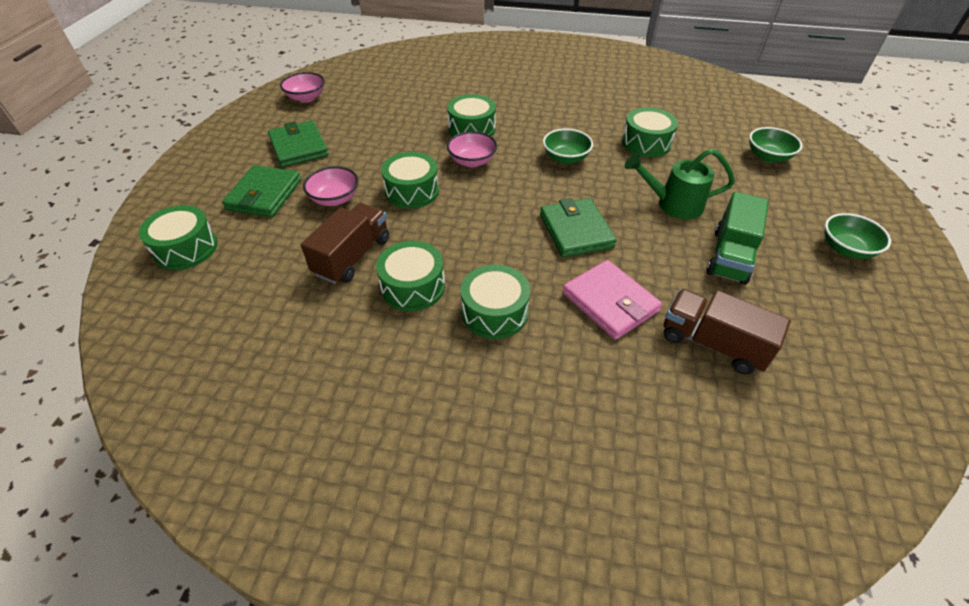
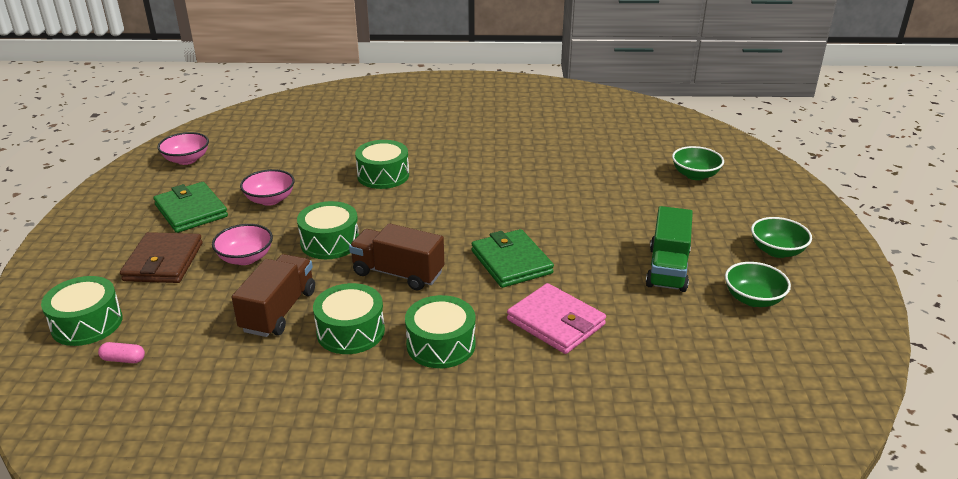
camera: 10 degrees left, 15 degrees down
green wallet [222,165,301,217] -> brown wallet [120,232,203,283]
pink bowl [447,131,497,167] -> pink bowl moved to [240,169,295,206]
green bowl [543,128,593,164] -> green bowl moved to [725,262,791,307]
green drum [622,107,678,157] -> none
green watering can [625,149,735,219] -> none
brown truck [664,289,791,375] -> brown truck moved to [349,223,444,290]
none -> pink capsule [98,342,145,363]

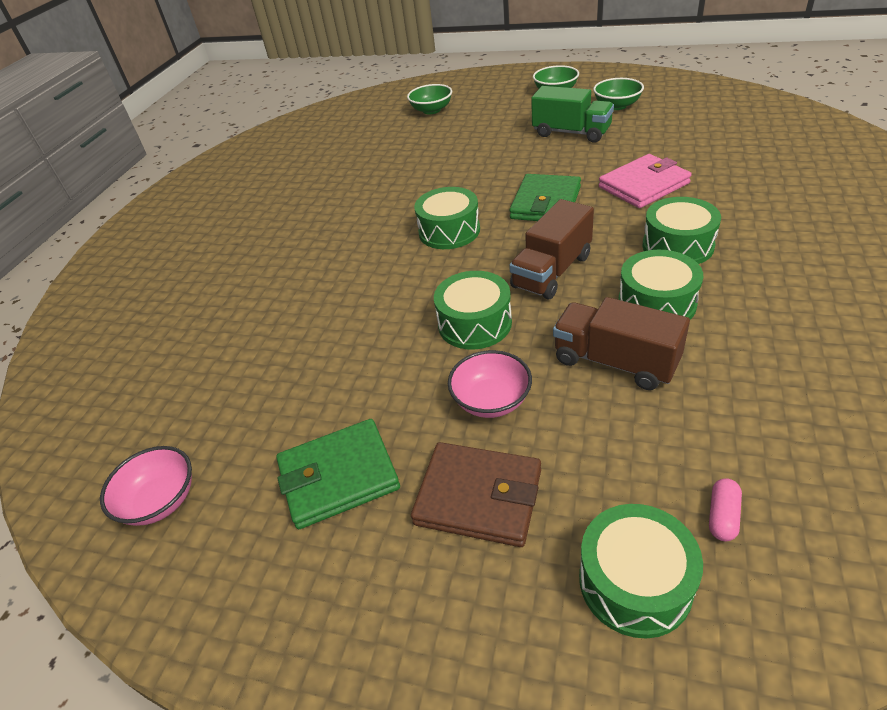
camera: 70 degrees left, 10 degrees up
pink bowl [240,169,295,206] -> none
green drum [355,140,409,189] -> green drum moved to [414,187,480,249]
green wallet [471,229,554,288] -> green wallet turned 60 degrees counterclockwise [509,174,581,221]

